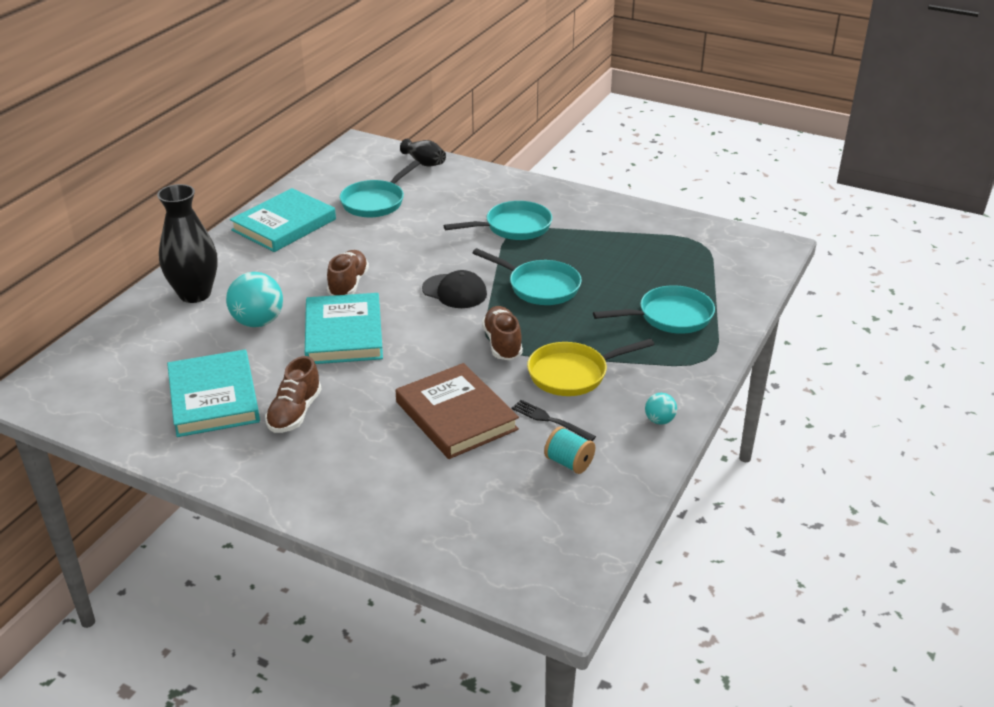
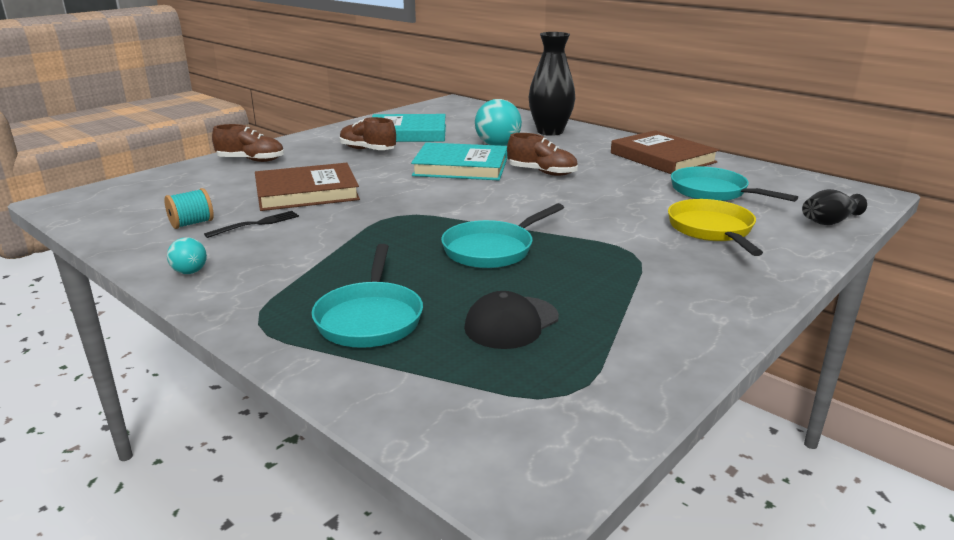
camera: 105 degrees right, 10 degrees down
turquoise book [230,188,336,252] -> brown book [611,130,719,174]
black cap [422,270,487,308] -> black cap moved to [464,291,559,349]
turquoise pan [443,201,552,240] -> none
brown shoe [482,306,523,360] -> brown shoe moved to [212,124,284,162]
yellow pan [527,338,655,396] -> yellow pan moved to [668,199,763,256]

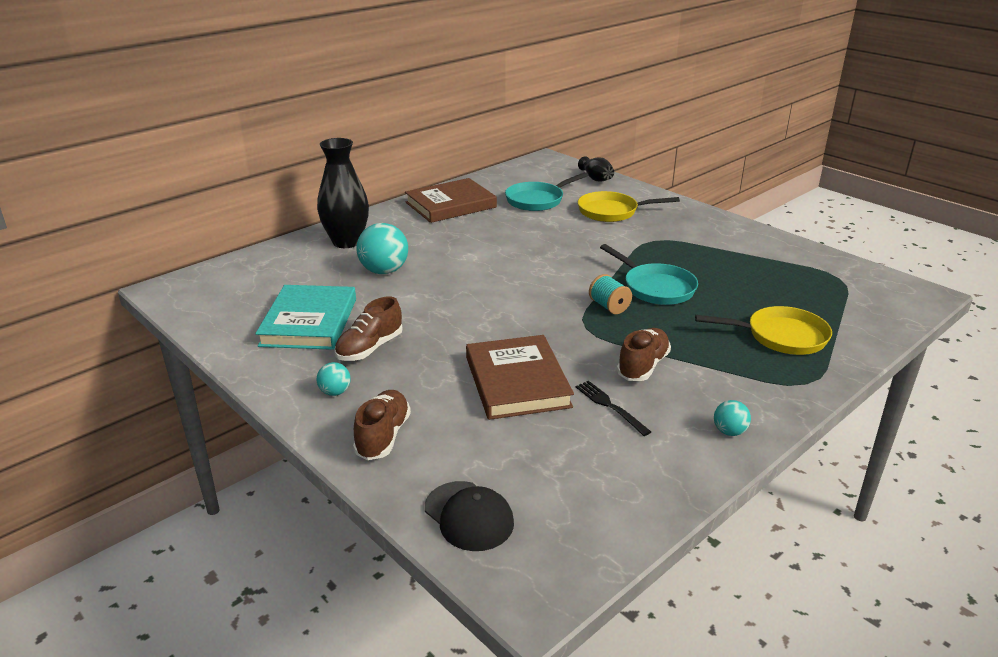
camera: 85 degrees left, 5 degrees up
turquoise spool [164,188,214,229] -> turquoise spool moved to [589,274,632,314]
turquoise pan [312,244,423,348] -> yellow pan [695,306,832,355]
turquoise book [411,142,507,180] -> none
black cap [464,291,559,349] -> black cap moved to [425,481,514,551]
brown shoe [507,133,578,176] -> brown shoe moved to [617,328,671,381]
none -> turquoise ball [316,362,351,396]

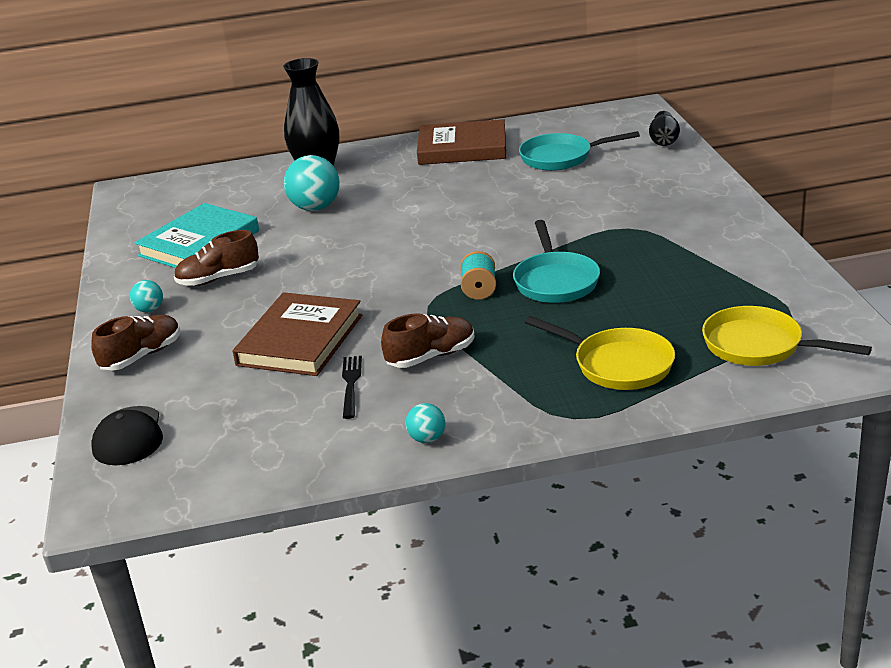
camera: 35 degrees right, 0 degrees up
yellow pan [578,191,680,222] -> yellow pan moved to [702,306,872,366]

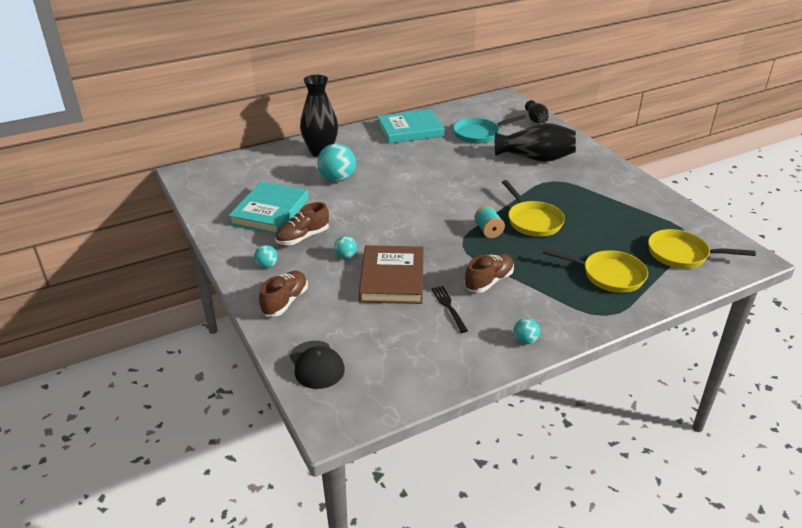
camera: 20 degrees left, 5 degrees up
brown book [417,119,506,165] -> turquoise book [377,109,445,144]
turquoise pan [513,220,600,303] -> yellow pan [502,180,565,237]
none -> turquoise ball [334,236,357,259]
none -> black vase [495,123,576,162]

